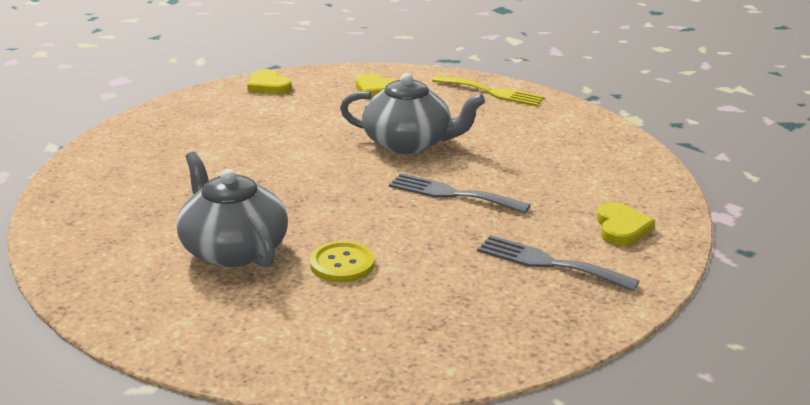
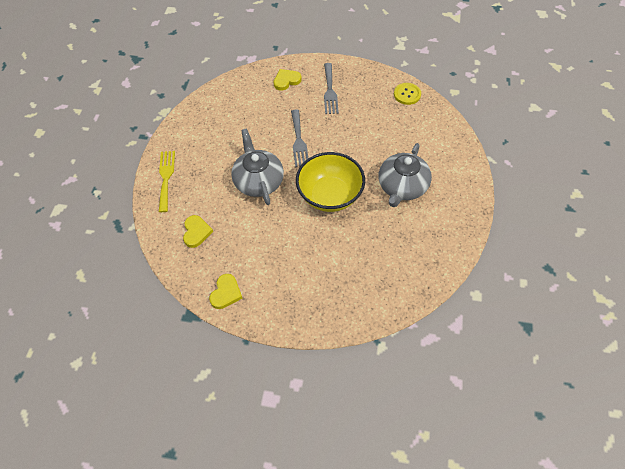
camera: 120 degrees left, 30 degrees up
yellow button [310,241,375,282] -> yellow button moved to [394,83,421,105]
none -> yellow bowl [296,152,365,212]

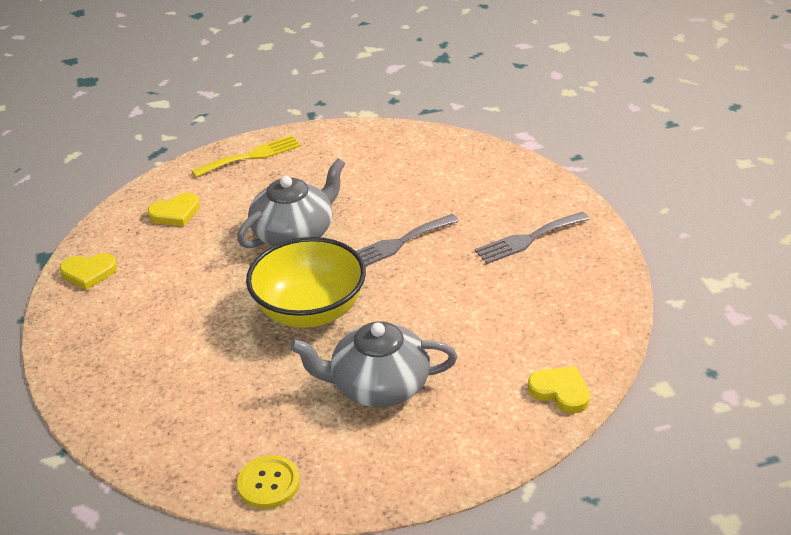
camera: 65 degrees right, 20 degrees down
yellow heart [274,69,302,91] -> yellow heart moved to [528,366,590,413]
yellow button [394,83,421,105] -> yellow button moved to [237,455,300,509]

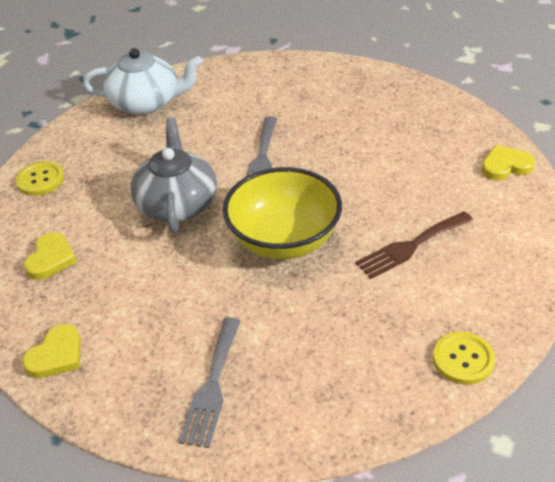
camera: 50 degrees left, 5 degrees up
yellow fork [191,135,301,177] -> yellow button [16,161,64,196]
grey teapot [290,321,457,407] -> brown fork [355,211,473,279]
grey fork [474,212,590,264] -> grey fork moved to [179,317,241,448]
none -> white teapot [83,48,203,115]

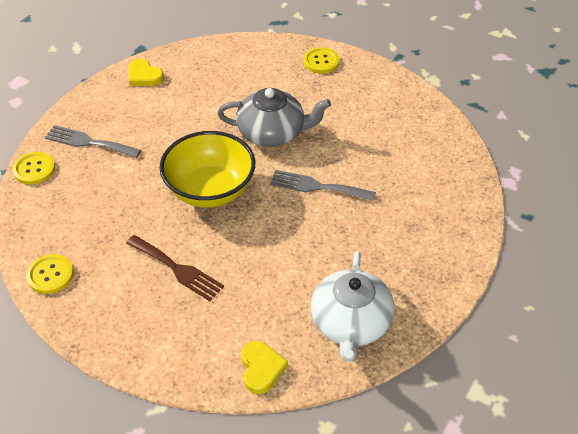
camera: 95 degrees right, 5 degrees up
yellow heart [24,232,77,280] -> none
white teapot [83,48,203,115] -> white teapot moved to [311,251,395,361]
brown fork [355,211,473,279] -> brown fork turned 150 degrees clockwise [126,235,224,301]
none -> yellow button [12,152,55,184]

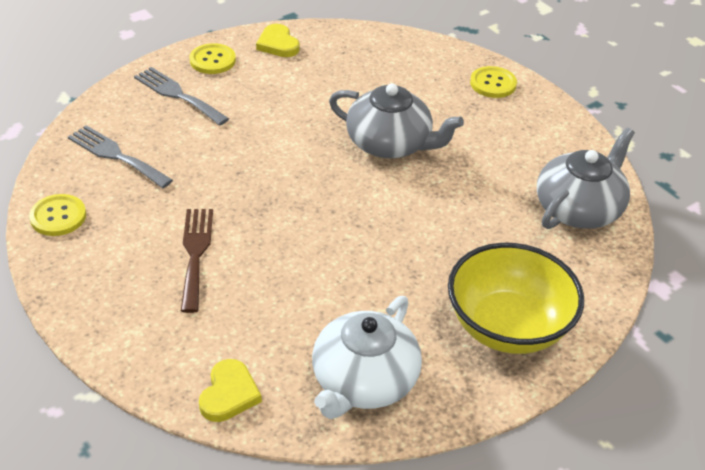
camera: 20 degrees right, 5 degrees down
yellow button [12,152,55,184] -> yellow button moved to [190,43,236,74]
brown fork [126,235,224,301] -> brown fork turned 150 degrees counterclockwise [181,209,213,313]
yellow bowl [160,131,255,208] -> yellow bowl moved to [448,243,584,354]
grey fork [270,170,376,201] -> grey fork moved to [68,125,173,188]
none -> grey teapot [537,128,635,229]

